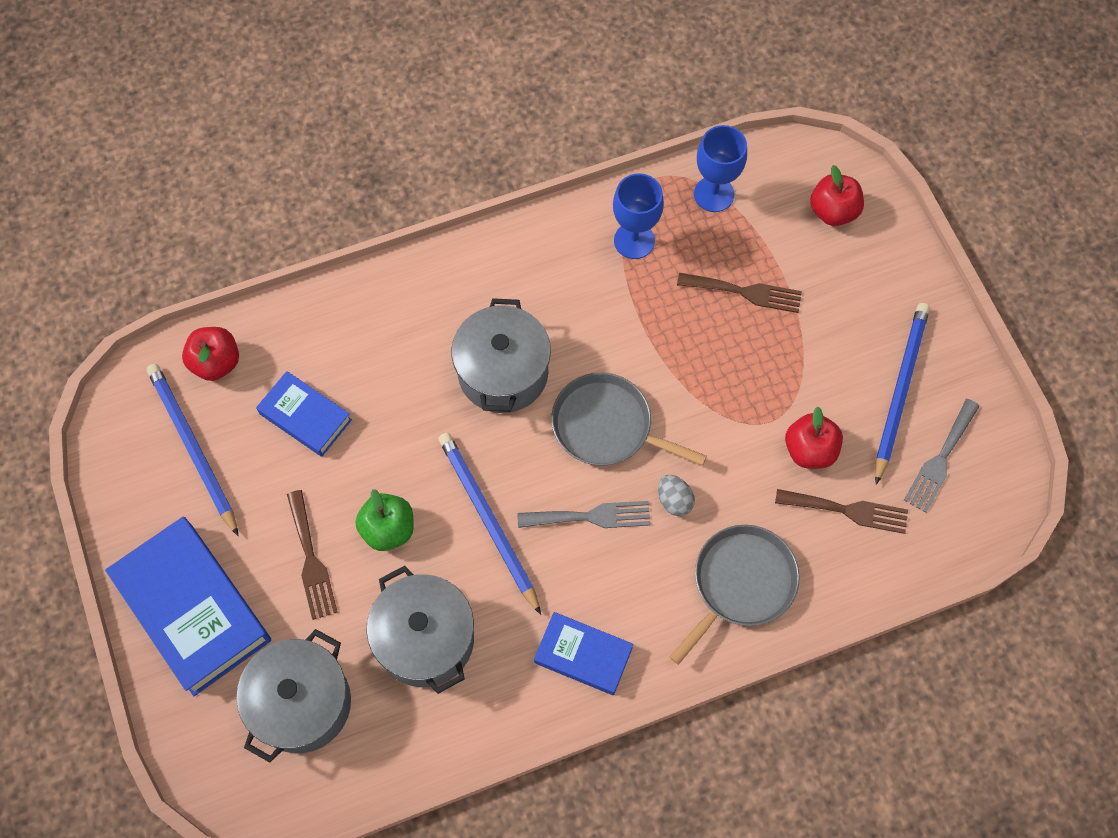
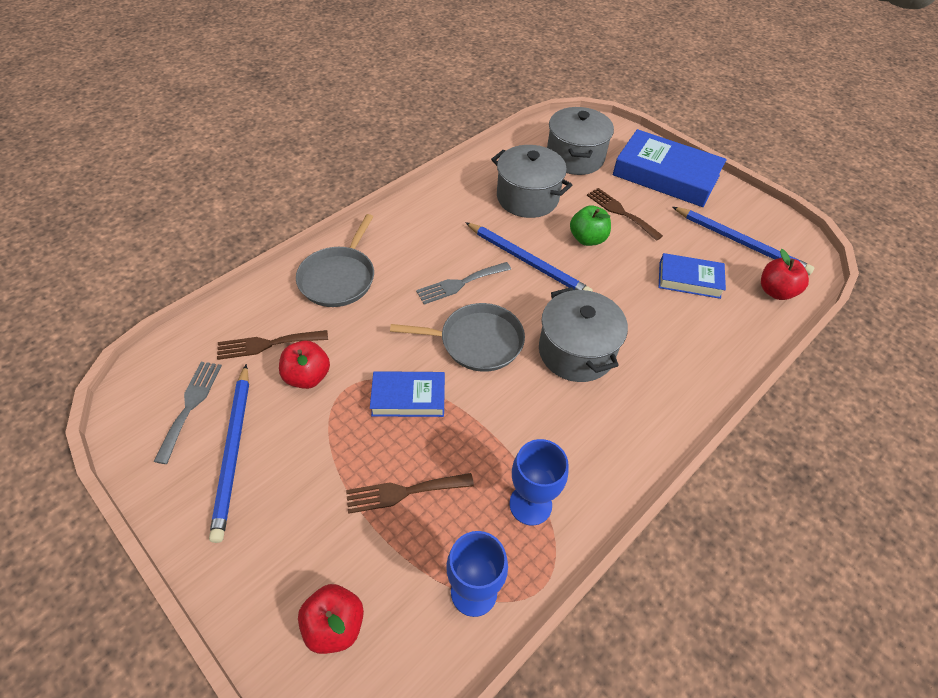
camera: 155 degrees right, 15 degrees down
blue book [534,612,633,695] -> blue book moved to [370,371,445,417]
grey egg [658,475,695,516] -> none

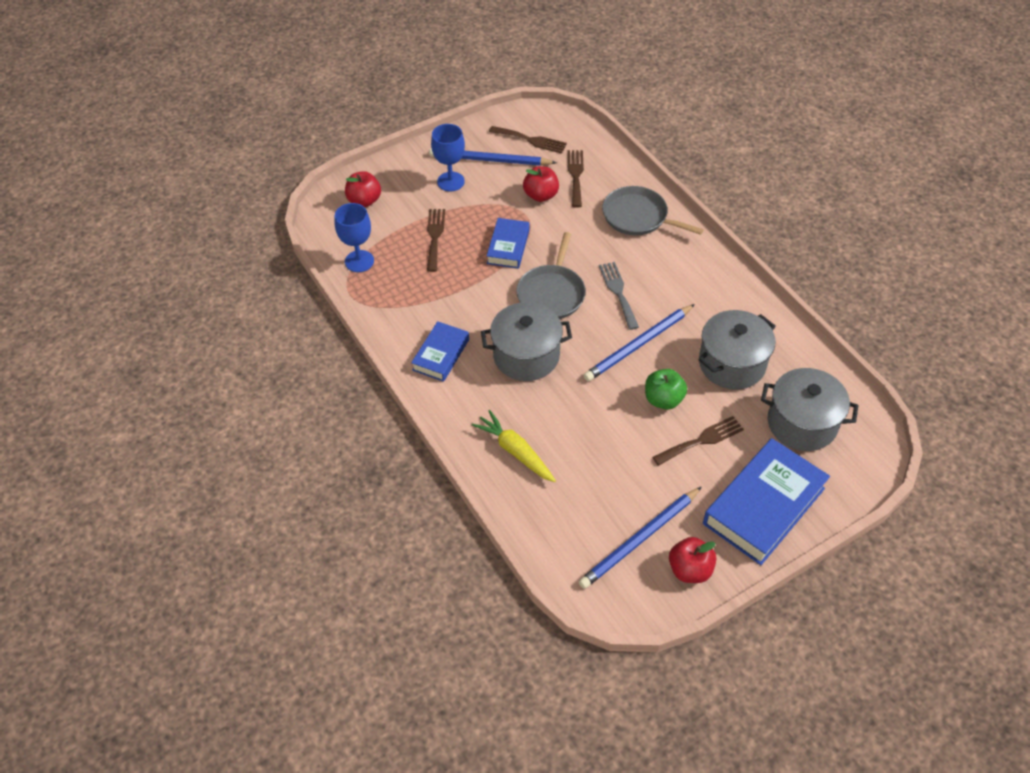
camera: 105 degrees right, 0 degrees up
grey fork [154,362,222,464] -> brown fork [489,126,567,154]
blue goblet [509,439,569,526] -> blue goblet moved to [431,124,465,191]
blue book [659,253,726,299] -> blue book moved to [411,321,469,382]
red apple [761,249,809,300] -> red apple moved to [669,537,716,583]
none -> yellow carrot [472,410,556,482]

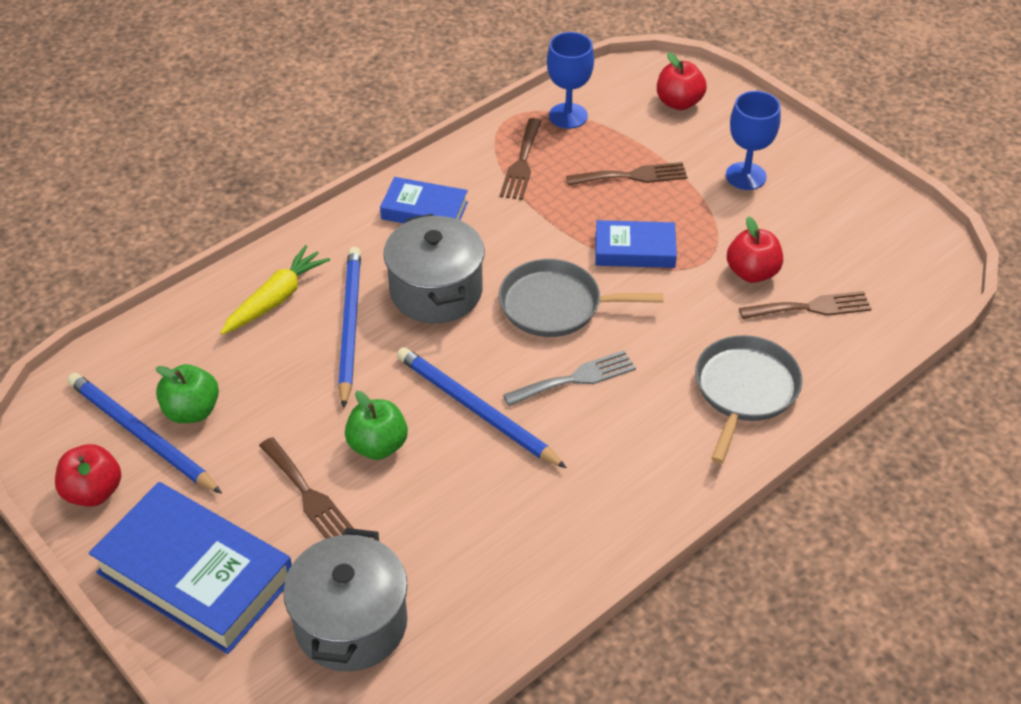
camera: 80 degrees right, 5 degrees down
blue pencil [429,148,557,166] -> blue pencil moved to [338,247,361,408]
brown fork [489,126,567,154] -> brown fork moved to [500,118,542,200]
grey pot [698,310,776,389] -> none
none -> green apple [156,364,219,423]

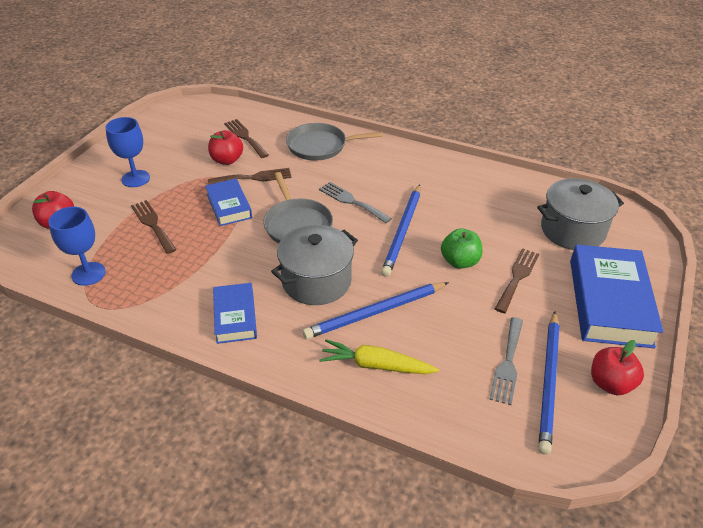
camera: 115 degrees left, 5 degrees down
green apple [156,364,219,423] -> grey fork [489,317,523,405]
brown fork [500,118,542,200] -> brown fork moved to [208,168,292,185]

